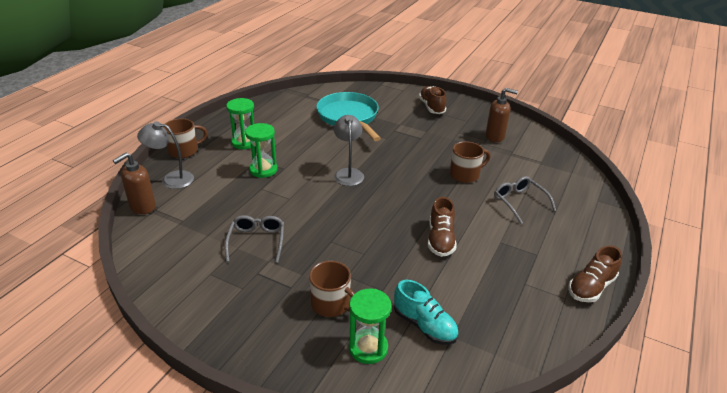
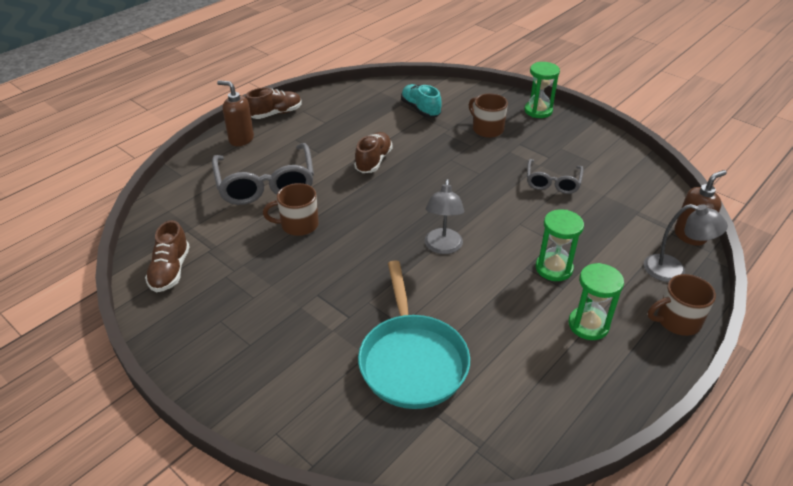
camera: 165 degrees left, 5 degrees up
green hourglass [349,289,392,364] -> green hourglass moved to [524,62,560,118]
brown shoe [419,86,446,114] -> brown shoe moved to [145,220,190,292]
brown soap dispenser [486,88,518,142] -> brown soap dispenser moved to [217,80,254,146]
grey glasses [494,176,556,224] -> grey glasses [212,143,314,205], size x1.76

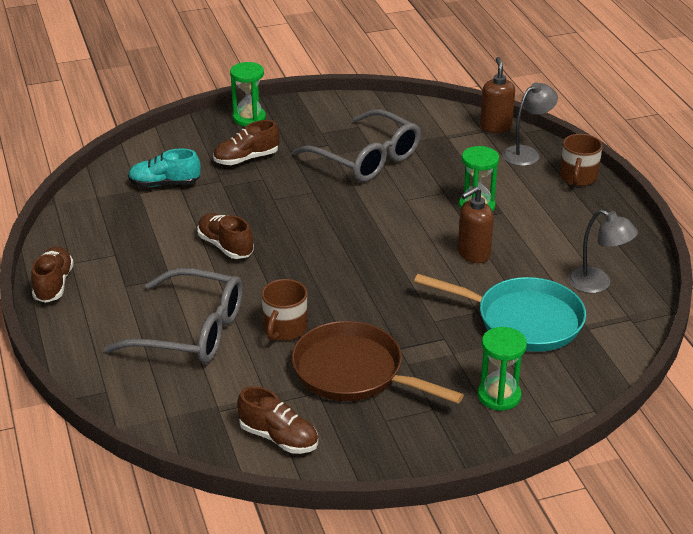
camera: 60 degrees left, 5 degrees down
brown soap dispenser [217,80,254,146] -> brown soap dispenser moved to [458,186,494,263]
grey lamp [425,179,464,254] -> grey lamp moved to [568,209,638,293]
brown mug [469,93,508,138] -> brown shoe [213,120,280,165]
grey glasses [527,159,583,194] -> grey glasses [293,109,421,182], size x1.76
green hourglass [569,263,624,340] -> green hourglass moved to [478,327,527,411]
none -> brown pan [292,321,464,404]

